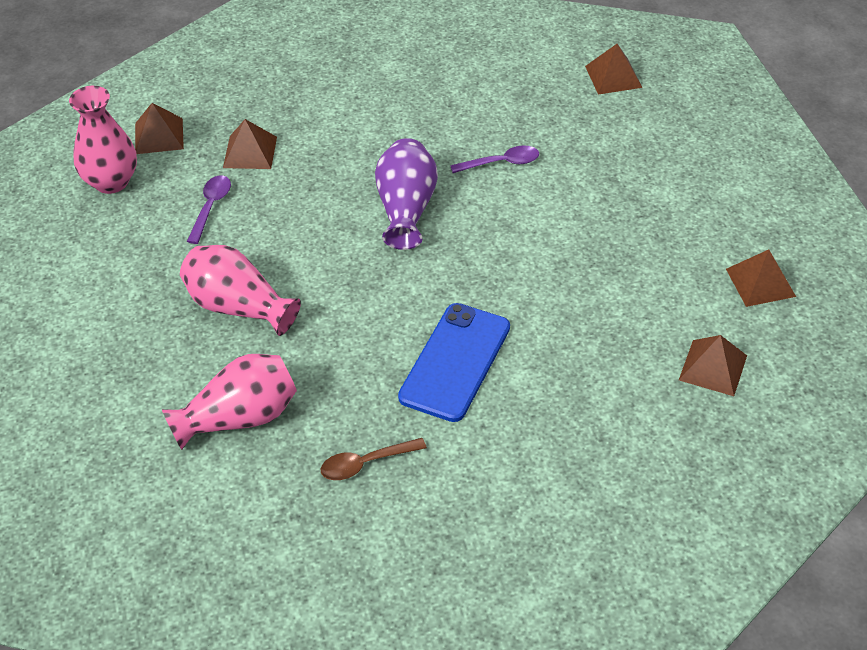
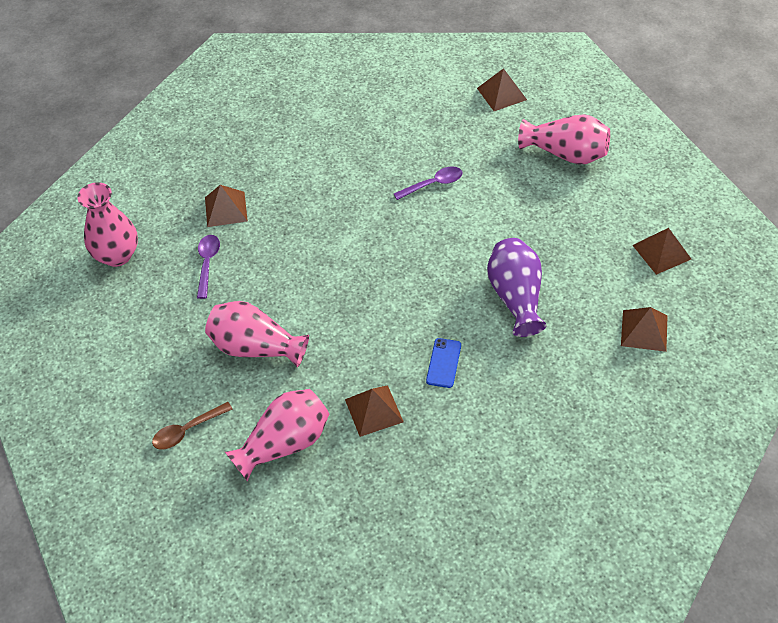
camera: 10 degrees left, 5 degrees up
brown pyramid [135,103,184,154] -> brown pyramid moved to [345,385,404,437]
brown spoon [321,438,427,480] -> brown spoon moved to [152,402,233,450]
purple vase [375,138,438,250] -> purple vase moved to [487,238,547,337]
blue phone [398,303,510,422] -> blue phone [426,338,461,388], size x0.49
none -> pink vase [518,114,610,165]

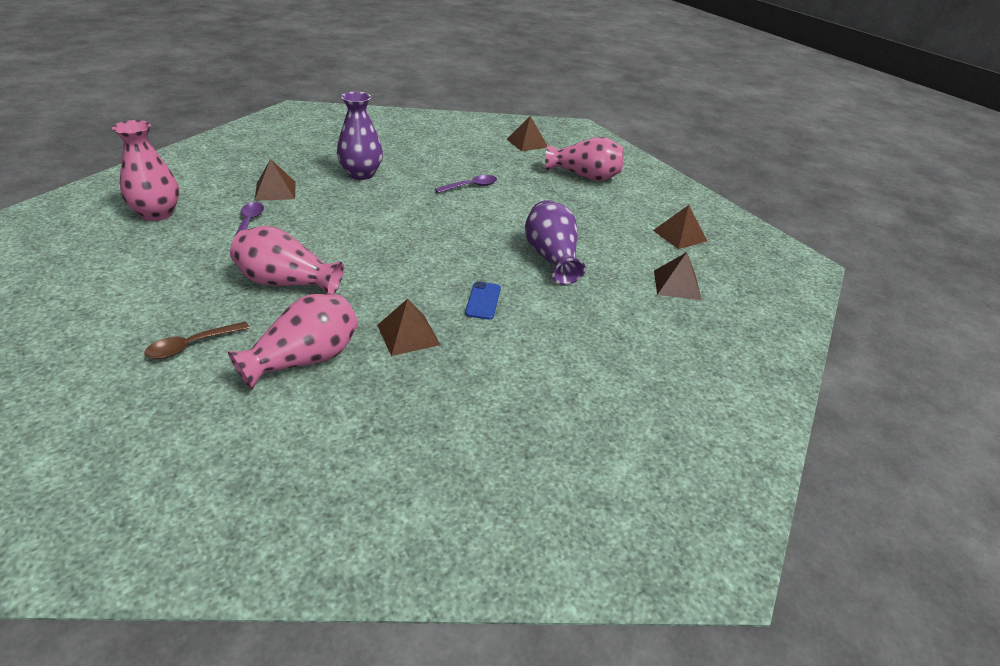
camera: 10 degrees left, 15 degrees down
none -> purple vase [337,92,383,180]

